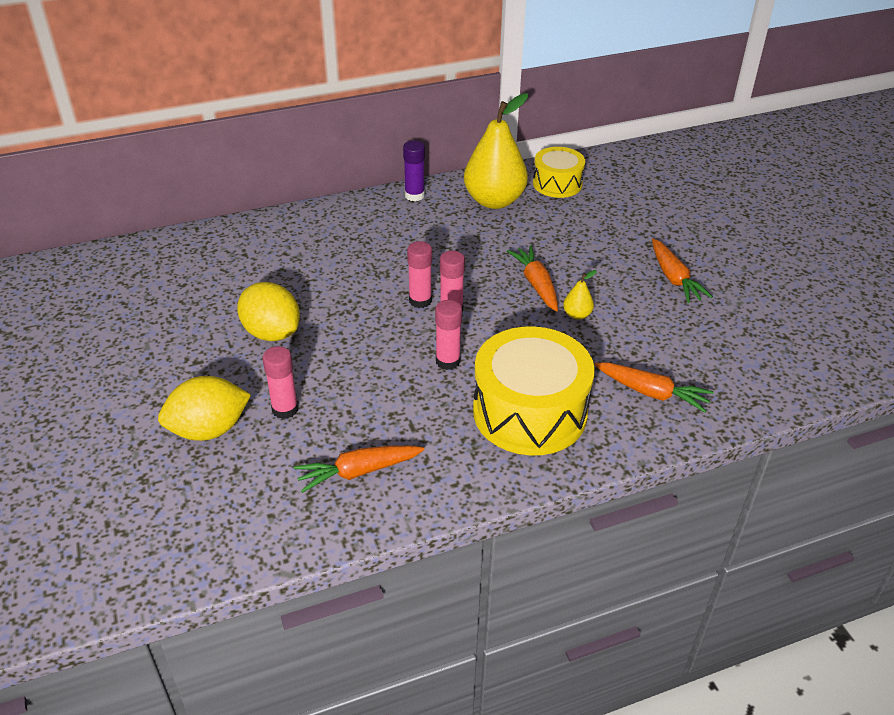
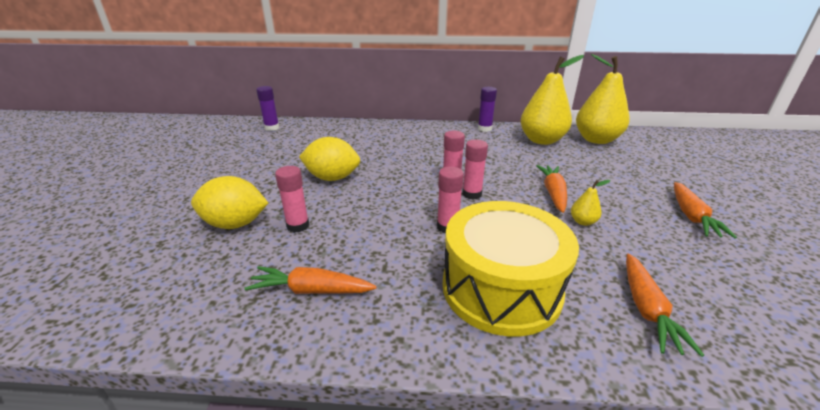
camera: 25 degrees right, 10 degrees down
yellow lemon [237,282,300,341] -> yellow lemon turned 60 degrees counterclockwise [299,137,360,181]
yellow drum [533,147,585,198] -> yellow pear [576,54,630,144]
orange carrot [595,362,714,413] -> orange carrot turned 45 degrees clockwise [626,253,704,357]
none -> purple glue stick [256,86,280,131]

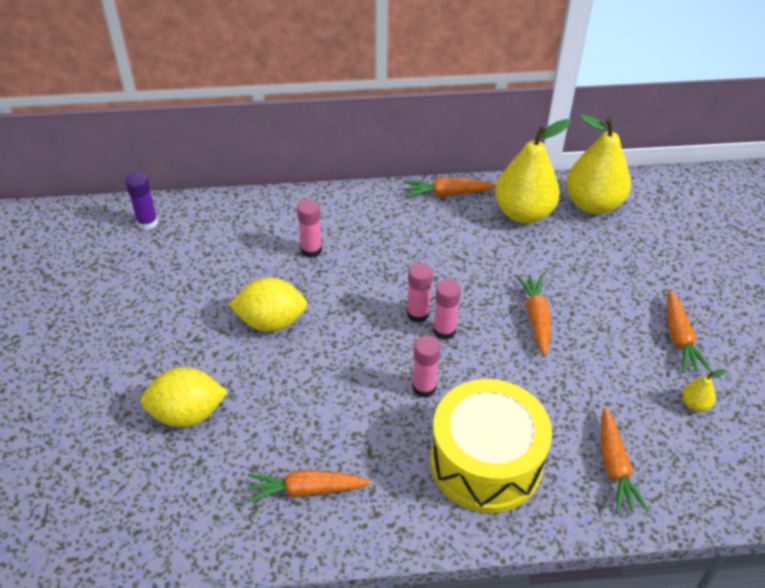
camera: 10 degrees left, 15 degrees up
pink glue stick [275,166,309,233] -> pink glue stick moved to [297,199,322,258]
purple glue stick [478,87,497,132] -> orange carrot [404,177,496,198]
yellow pear [571,180,611,226] -> yellow pear moved to [682,369,727,412]

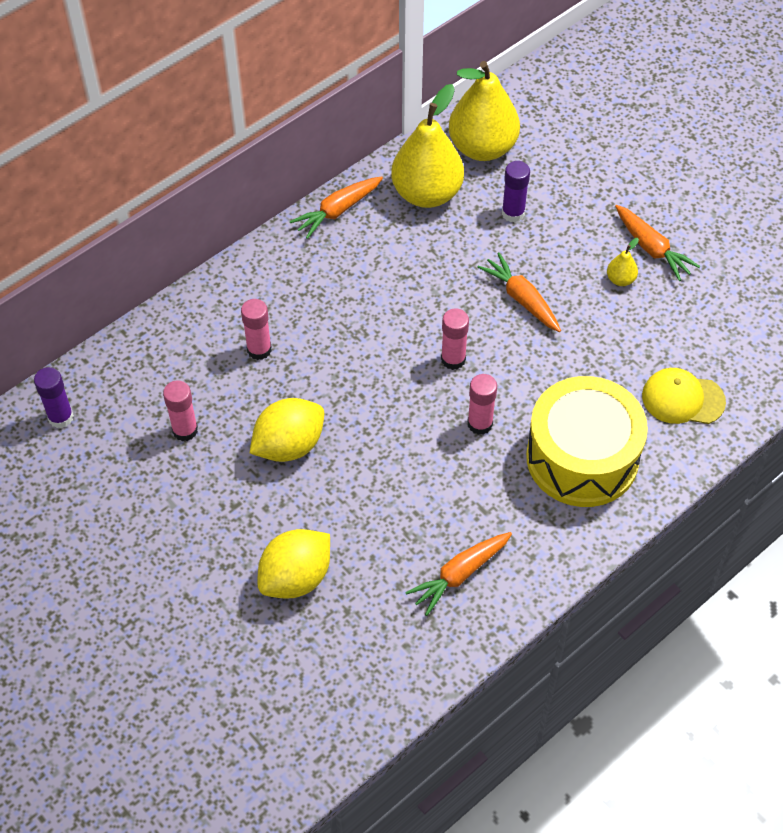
camera: 35 degrees left, 10 degrees up
pink glue stick [407,262,433,323] -> pink glue stick moved to [163,380,198,441]
orange carrot [601,408,649,514] -> yellow cap [642,368,726,424]
yellow pear [682,369,727,412] -> yellow pear moved to [607,238,639,286]
none -> purple glue stick [502,161,530,222]

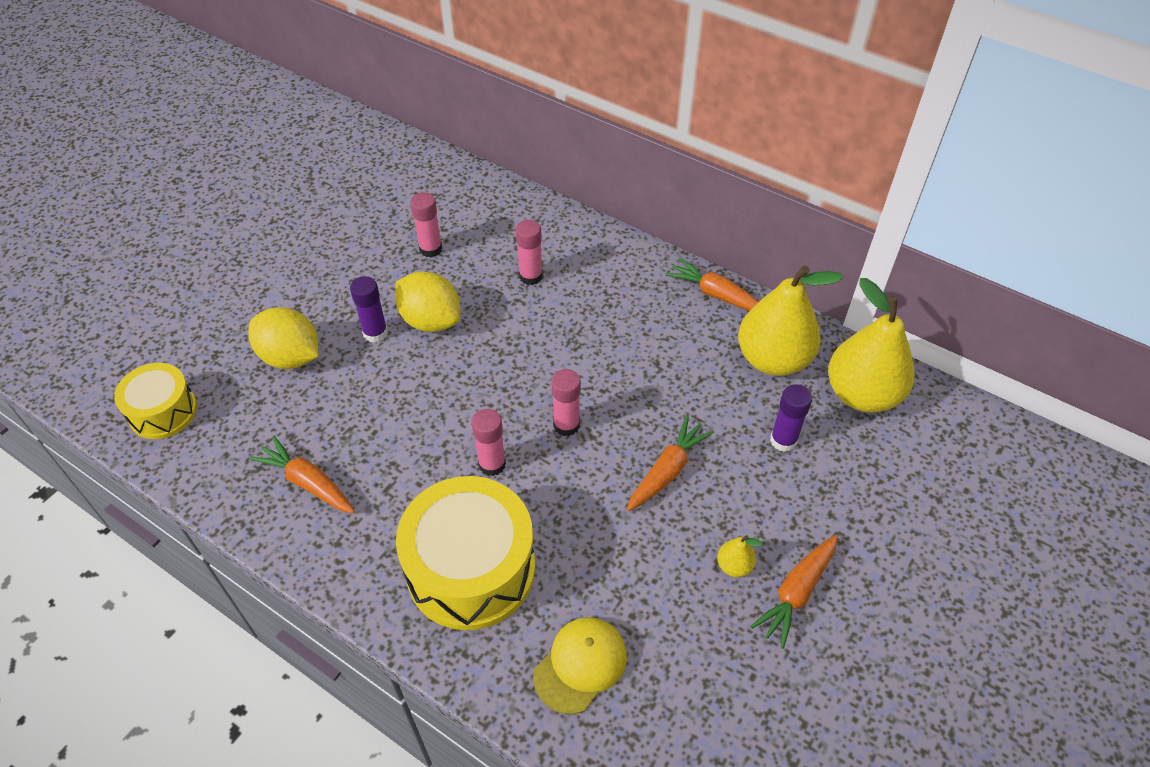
camera: 75 degrees right, 5 degrees down
purple glue stick [34,367,74,428] -> purple glue stick moved to [350,276,388,343]
yellow cap [642,368,726,424] -> yellow cap turned 45 degrees clockwise [533,617,627,714]
none -> yellow drum [114,363,197,439]

